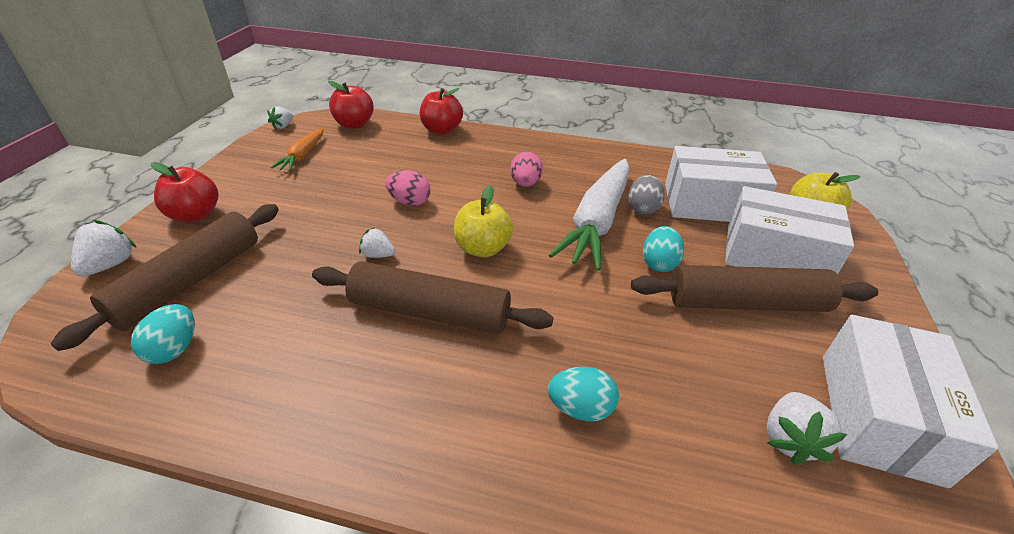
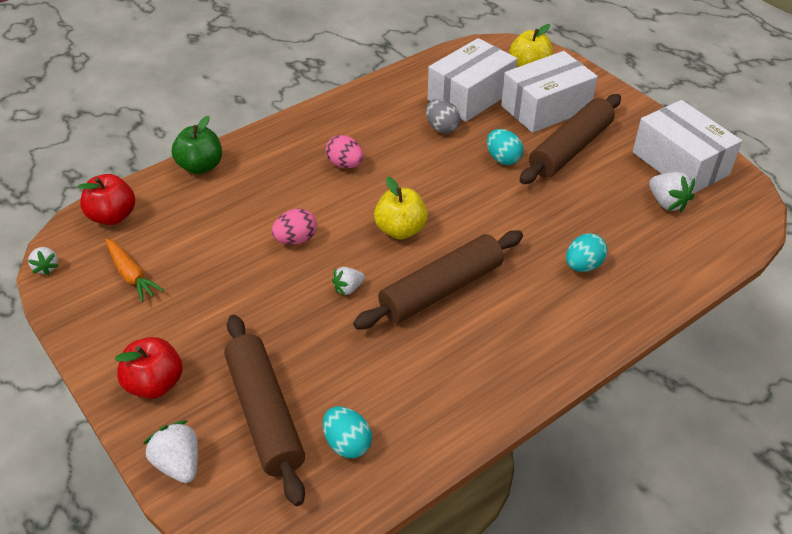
camera: 50 degrees left, 5 degrees up
red apple [420,88,463,135] -> green apple [172,116,222,174]
white carrot [549,159,630,271] -> none

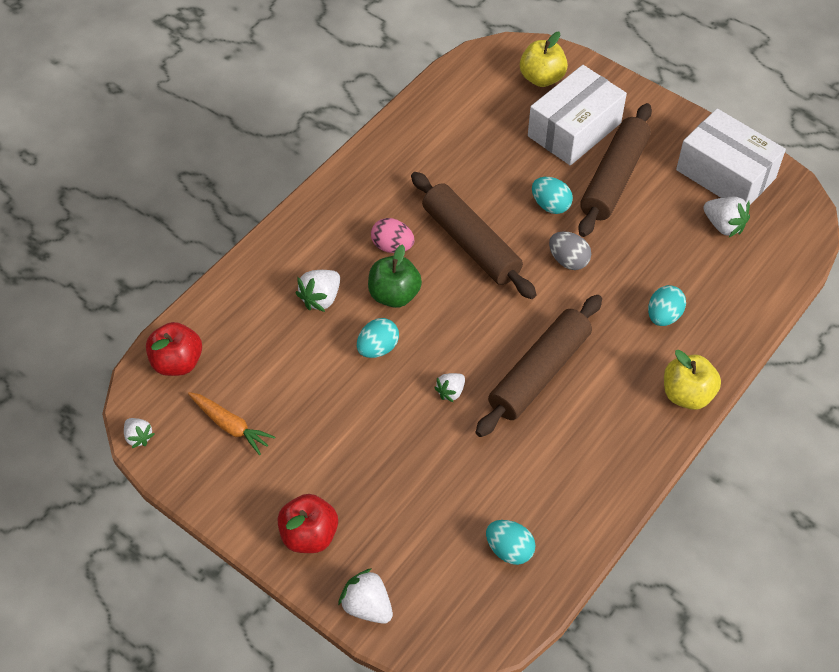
camera: 15 degrees left, 10 degrees up
green apple [172,116,222,174] -> green apple moved to [368,244,422,308]
brown rolling pin [224,315,305,506] -> brown rolling pin moved to [411,172,537,299]
pink egg [271,209,317,245] -> turquoise egg [357,318,399,358]
yellow apple [374,177,428,239] -> yellow apple moved to [664,350,721,410]
grey egg [426,99,460,134] -> grey egg moved to [549,231,591,270]
white box [428,38,517,122] -> none
none -> white strawberry [296,270,340,312]

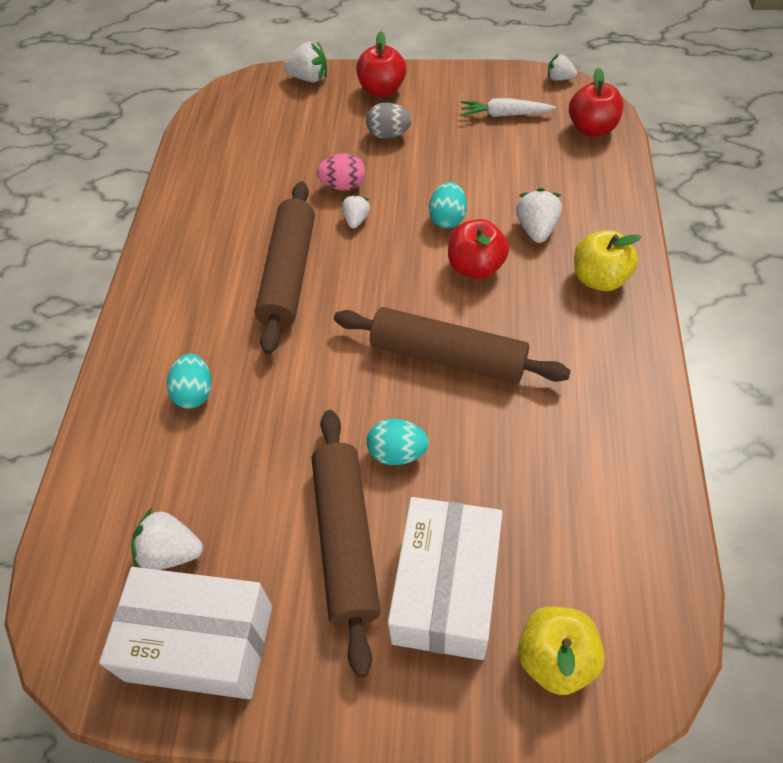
camera: 150 degrees right, 0 degrees up
orange carrot [188,392,275,455] -> white carrot [461,98,556,117]
green apple [368,244,422,308] -> red apple [448,219,509,279]
pink egg [371,218,414,253] -> pink egg moved to [317,153,365,190]
turquoise egg [486,520,535,565] -> none
grey egg [549,231,591,270] -> grey egg moved to [366,102,412,139]
yellow apple [664,350,721,410] -> yellow apple moved to [574,230,641,291]

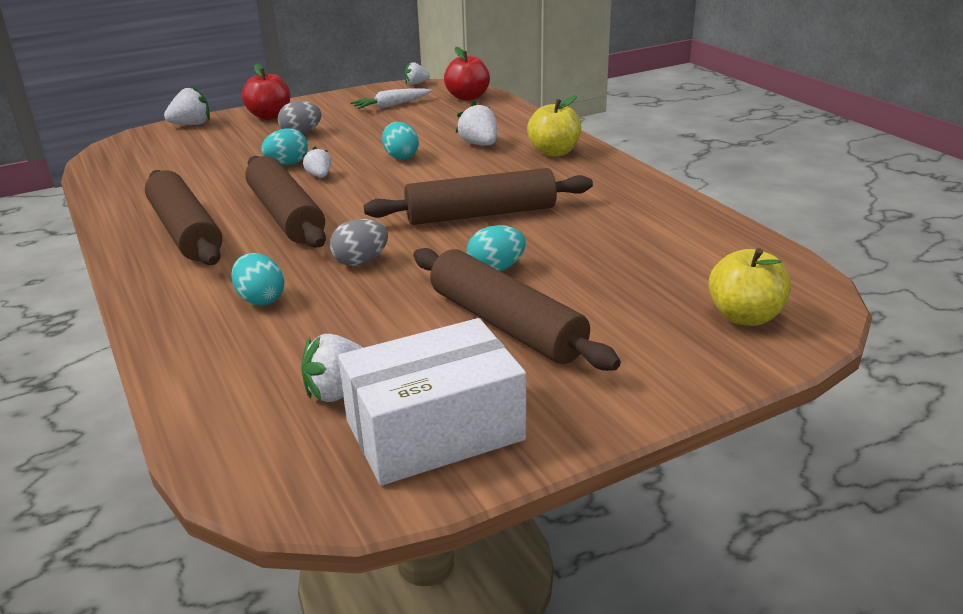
camera: 35 degrees left, 25 degrees down
pink egg [317,153,365,190] -> turquoise egg [261,128,308,165]
white box [388,497,503,660] -> none
red apple [448,219,509,279] -> none
none -> brown rolling pin [145,170,222,265]
none -> grey egg [330,219,388,266]

